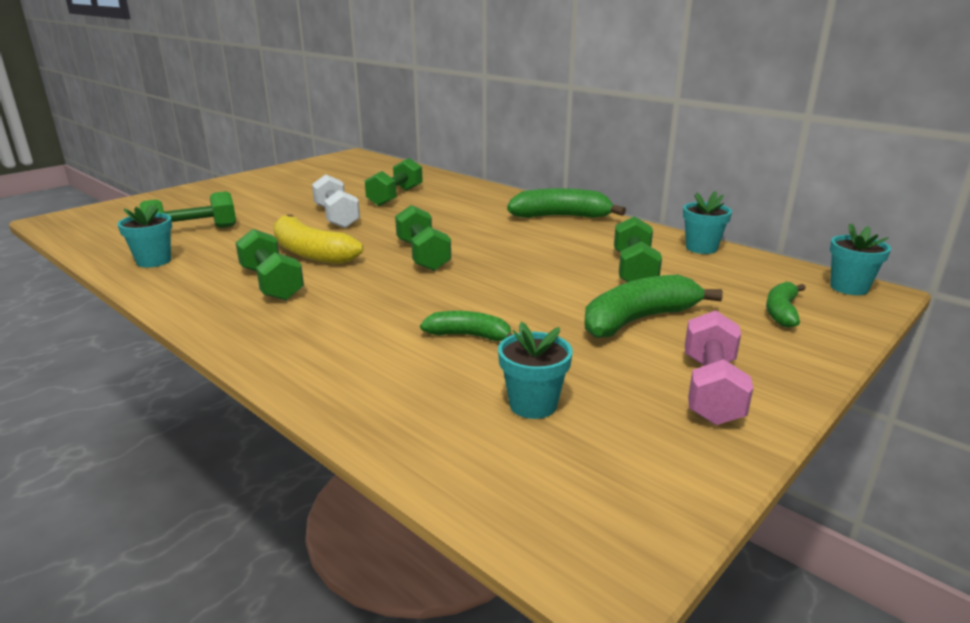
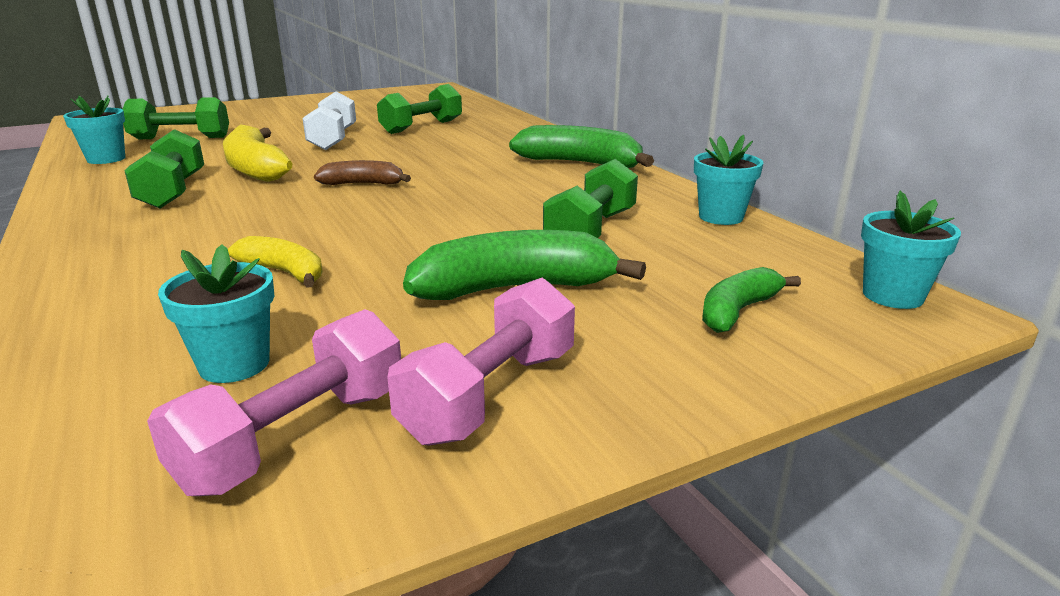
camera: 20 degrees right, 0 degrees up
green dumbbell [395,205,451,271] -> brown banana [314,160,411,185]
green banana [420,311,513,341] -> yellow banana [228,236,323,288]
none -> pink dumbbell [147,309,401,496]

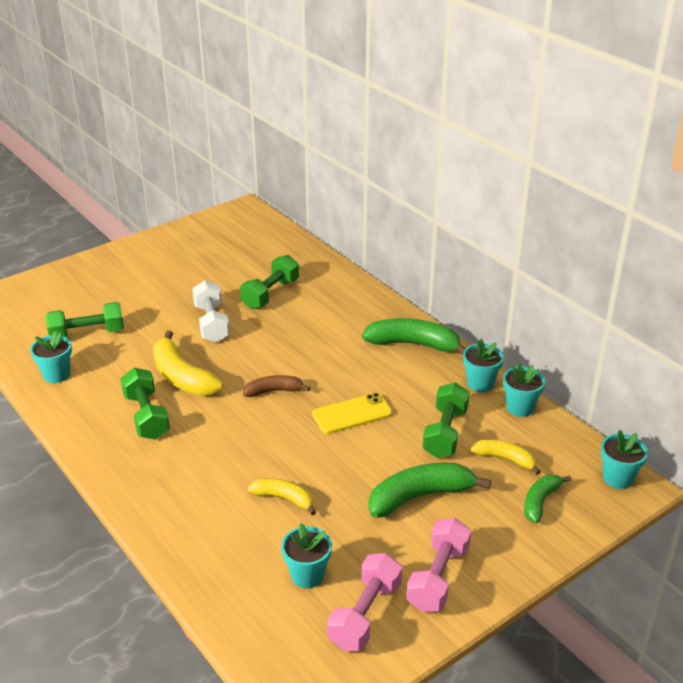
camera: 10 degrees left, 10 degrees up
none -> yellow phone [312,393,392,434]
none -> turquoise flower pot [463,338,504,392]
none -> yellow banana [471,439,540,475]

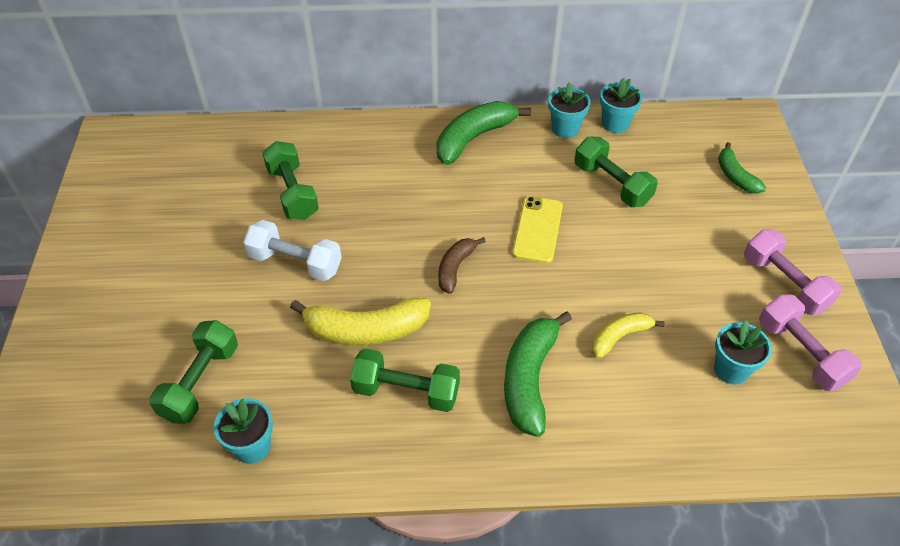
camera: 55 degrees left, 15 degrees up
green banana [368,463,491,518] -> green banana moved to [504,311,572,437]
yellow banana [471,439,540,475] -> none
turquoise flower pot [601,430,648,489] -> none

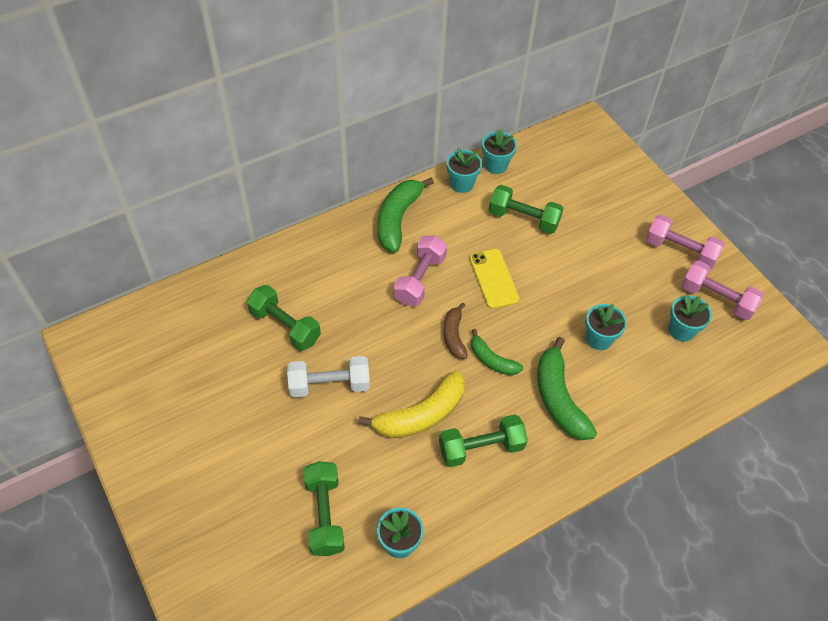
camera: 30 degrees left, 5 degrees up
yellow banana [592,312,665,359] -> turquoise flower pot [586,304,627,350]
green banana [718,142,766,194] -> green banana moved to [471,329,523,375]
none -> pink dumbbell [394,236,447,306]

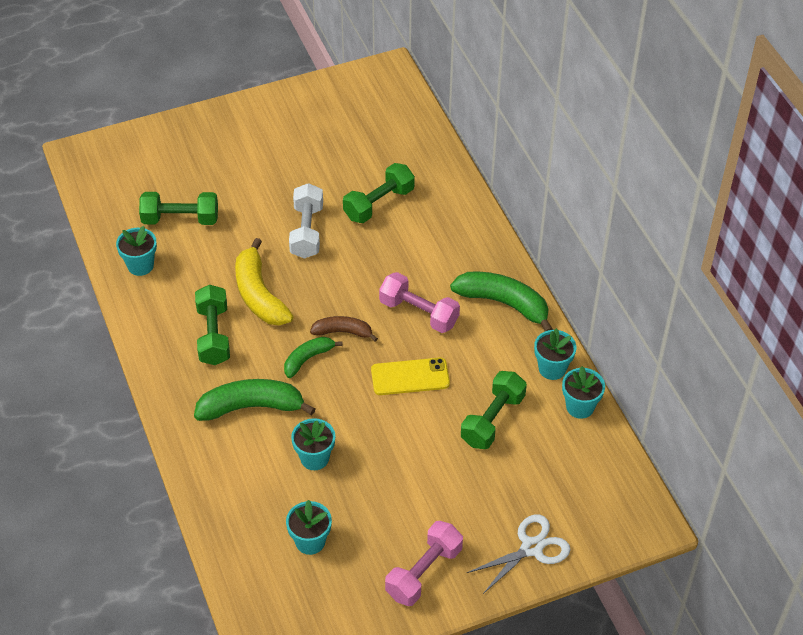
camera: 100 degrees right, 5 degrees down
pink dumbbell [681,260,764,320] -> none
none -> white scissors [467,514,571,594]

